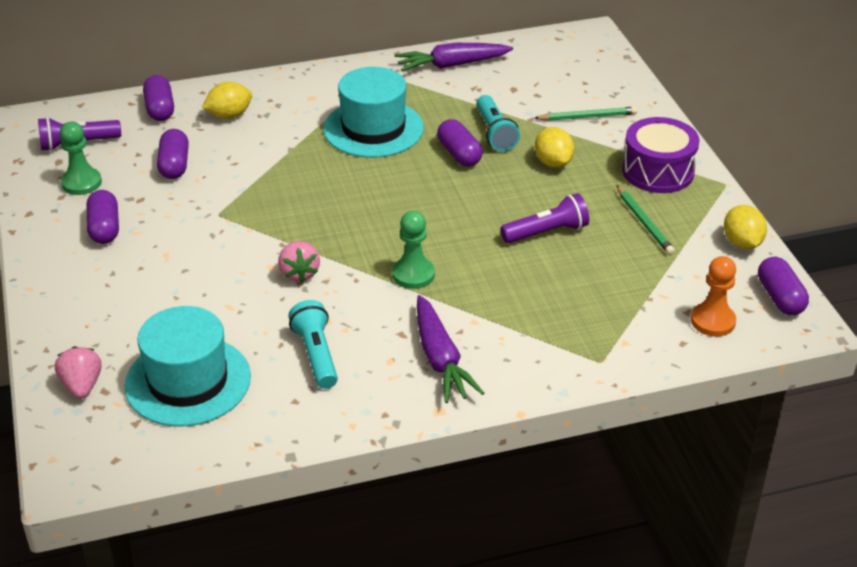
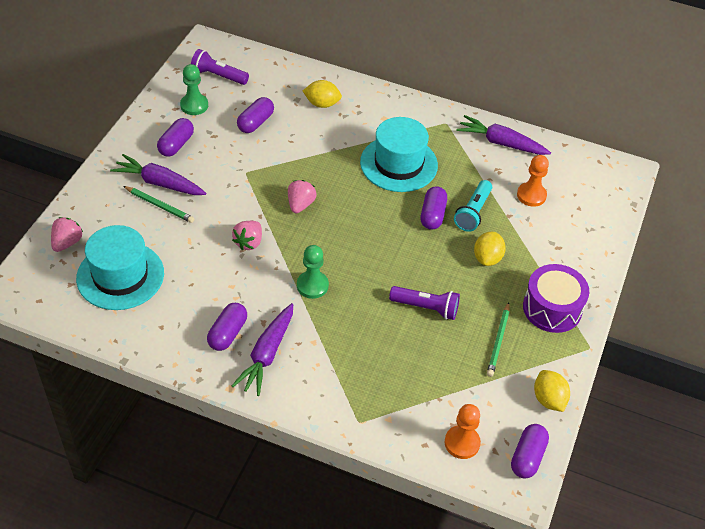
camera: 35 degrees right, 10 degrees up
purple capsule [143,75,174,121] -> purple capsule moved to [207,303,247,351]
turquoise flashlight [288,300,338,389] -> none
green pencil [534,107,637,121] -> green pencil moved to [123,186,194,223]
yellow lemon [724,205,767,249] -> yellow lemon turned 45 degrees counterclockwise [534,370,570,412]
none -> purple carrot [110,154,206,195]
none -> pink strawberry [288,180,317,213]
none -> orange pawn [517,155,549,207]

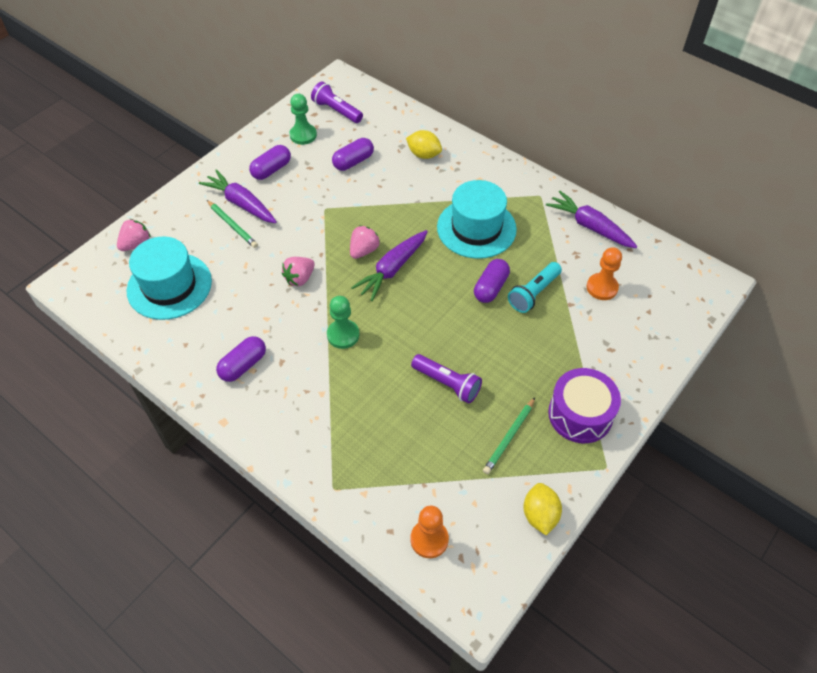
camera: 20 degrees right, 5 degrees up
purple carrot [232,303,293,396] -> purple carrot moved to [351,230,428,301]
yellow lemon [474,232,506,266] -> none
purple capsule [511,424,549,479] -> none

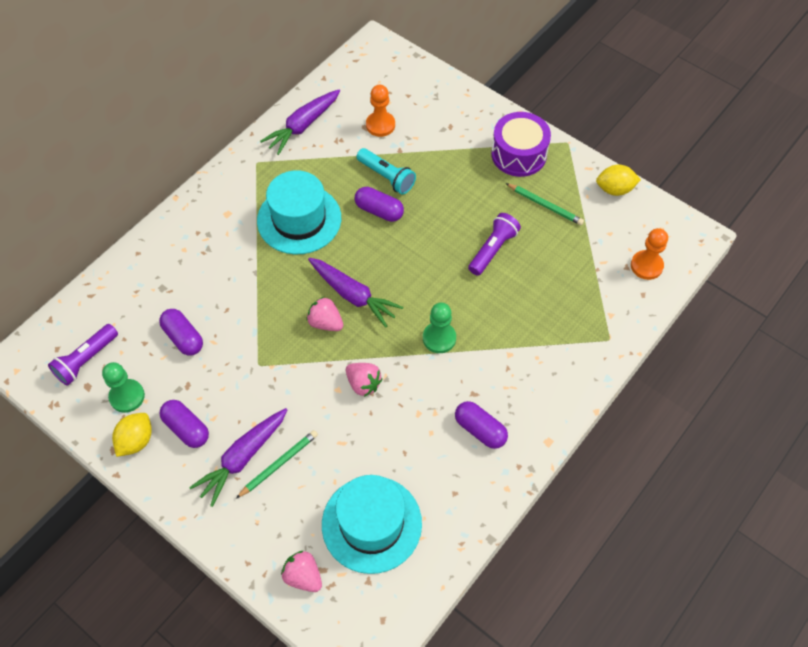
camera: 90 degrees left, 5 degrees up
yellow lemon [406,130,442,159] -> yellow lemon moved to [112,413,152,457]

